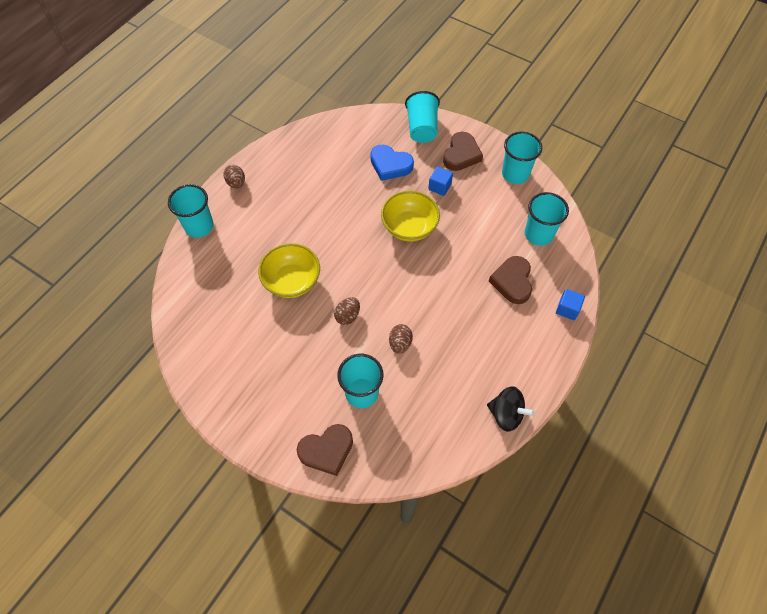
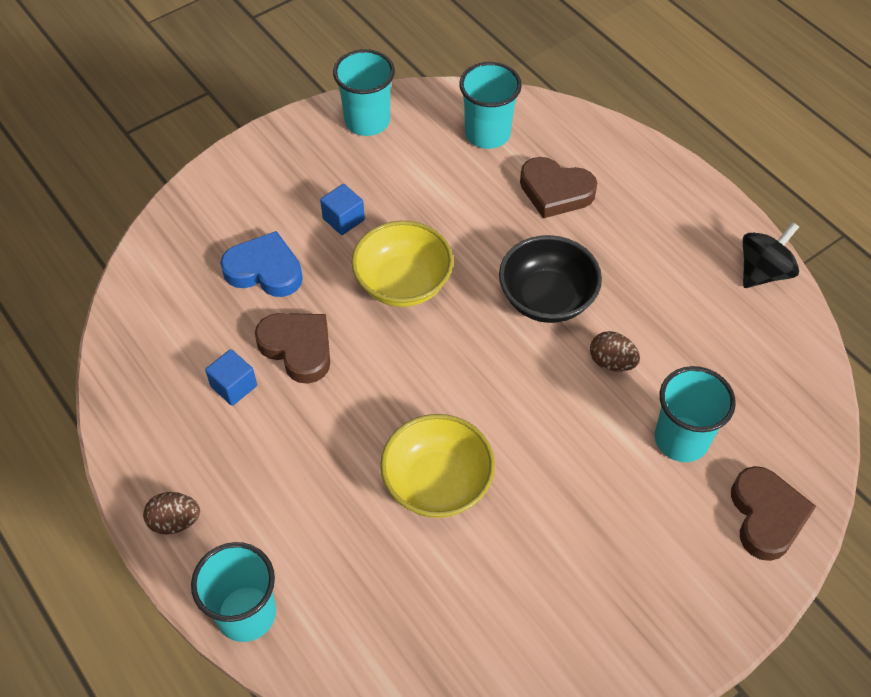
camera: 70 degrees left, 5 degrees down
brown egg [334,297,360,325] -> none
blue heart [370,144,414,181] -> blue heart turned 120 degrees counterclockwise [220,231,303,297]
turquoise cup [405,91,440,143] -> none
brown heart [443,132,483,171] -> brown heart moved to [255,313,330,384]
blue cube [556,289,585,320] -> blue cube moved to [205,349,257,406]
none -> black bowl [499,235,602,323]

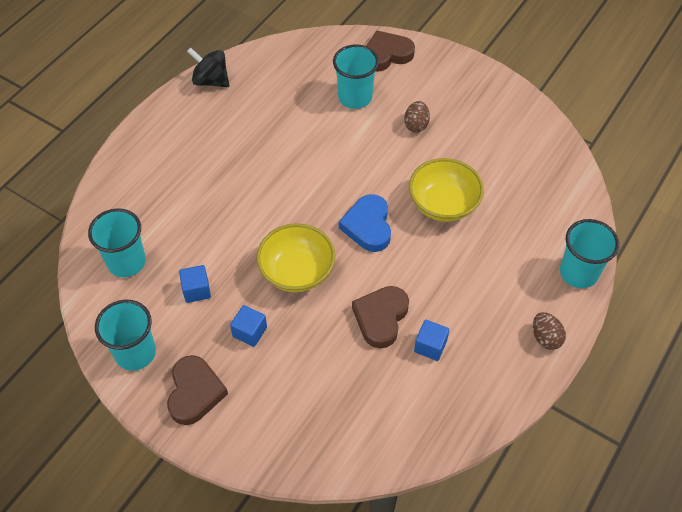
camera: 110 degrees left, 0 degrees up
blue heart [220,231,303,297] -> blue heart moved to [339,194,391,252]
black bowl [499,235,602,323] -> none
brown heart [520,157,597,218] -> brown heart moved to [167,355,228,425]
brown egg [590,331,640,372] -> brown egg moved to [404,101,430,133]
none -> blue cube [179,265,211,303]

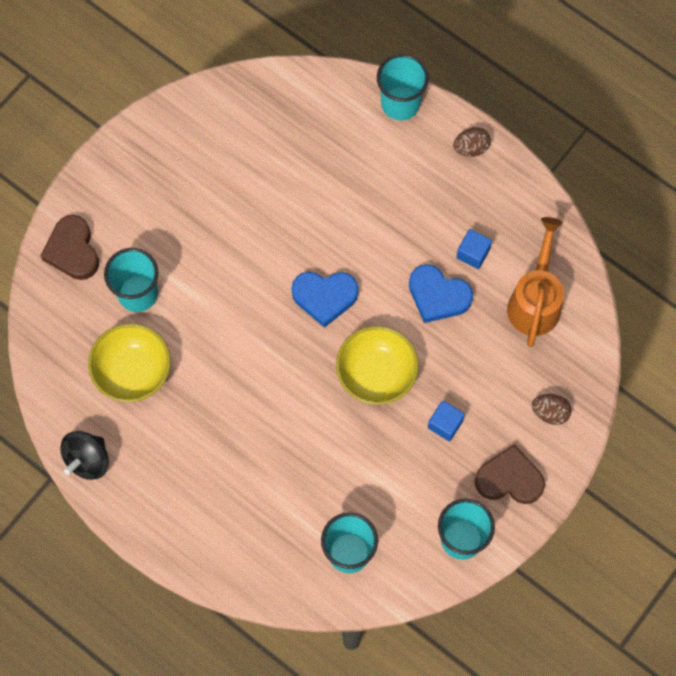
camera: 85 degrees left, 15 degrees up
blue cube [179,265,211,303] -> none
brown heart [352,286,409,348] -> blue heart [409,264,473,323]
brown egg [404,101,430,133] -> brown egg moved to [532,394,572,425]
yellow bowl [409,158,484,222] -> yellow bowl moved to [88,323,171,402]
none -> orange watering can [507,217,564,347]

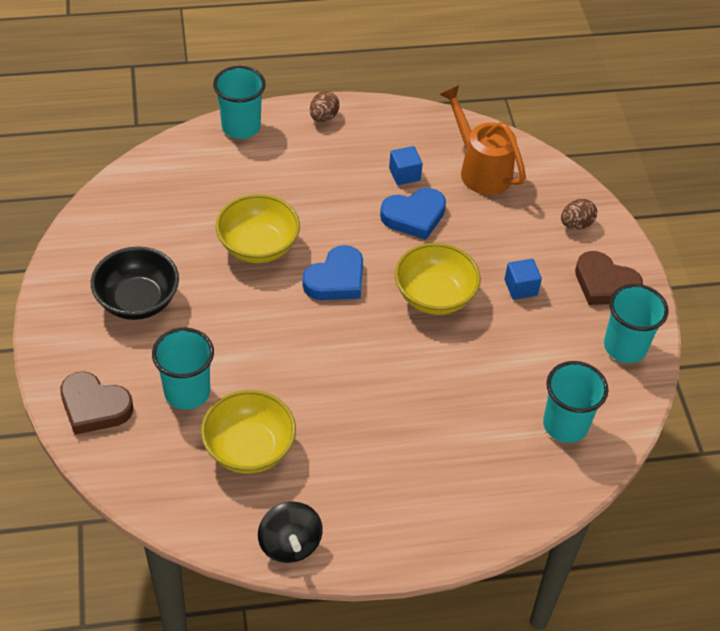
camera: 50 degrees left, 20 degrees down
brown heart [475,444,545,504] -> brown heart turned 105 degrees counterclockwise [575,251,643,305]
none -> black bowl [91,247,179,320]
none -> yellow bowl [216,194,300,263]

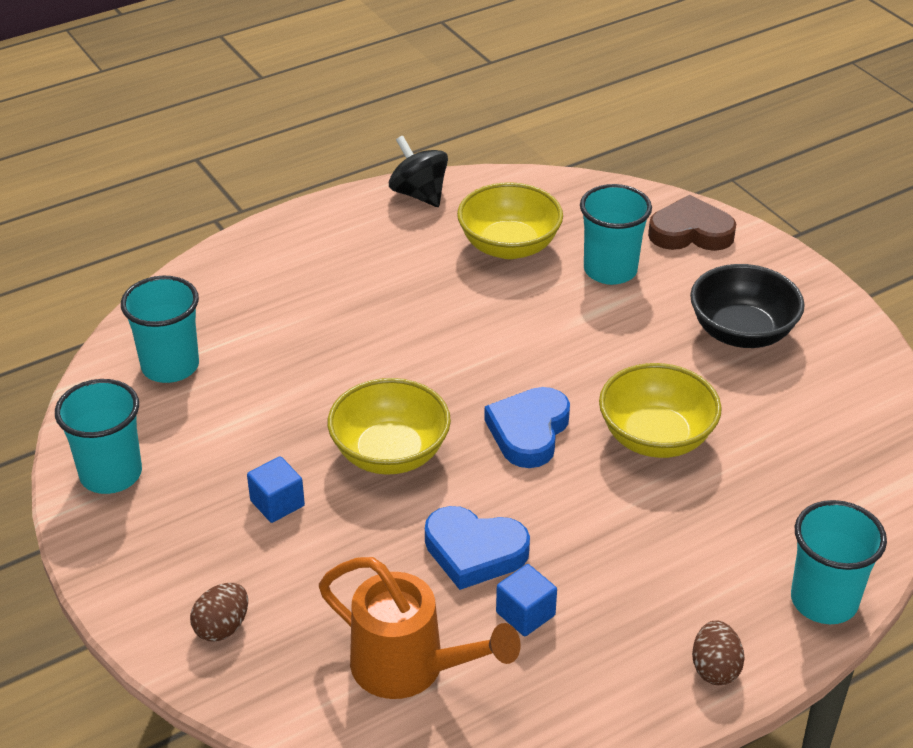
camera: 160 degrees right, 10 degrees down
blue heart [380,188,446,240] -> blue heart turned 120 degrees counterclockwise [425,506,530,590]
brown heart [575,251,643,305] -> none

